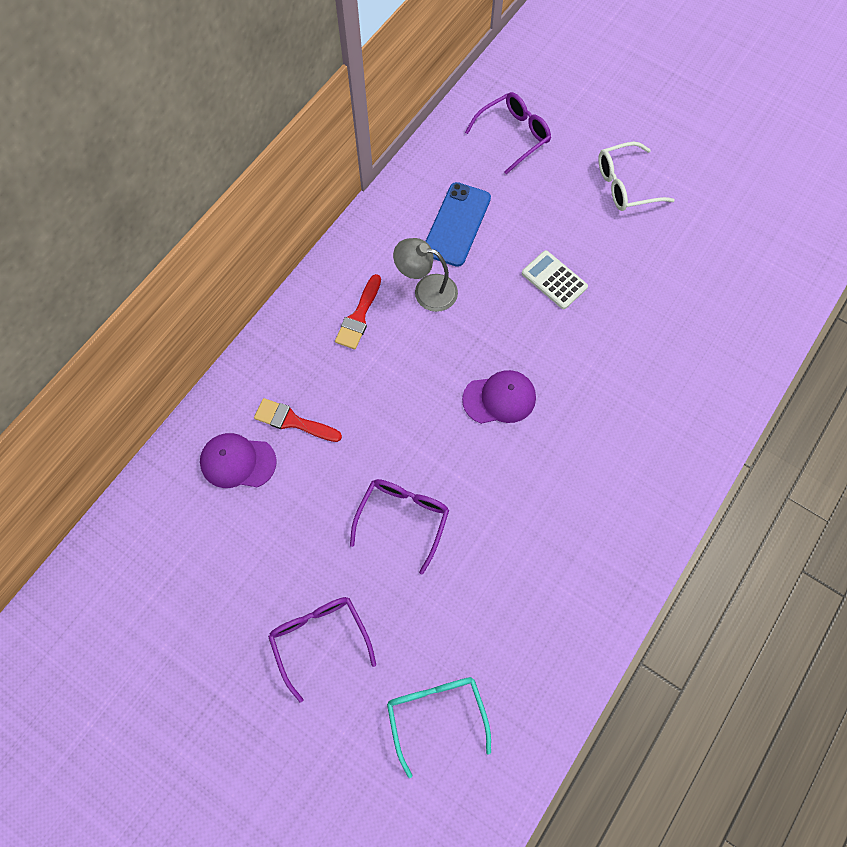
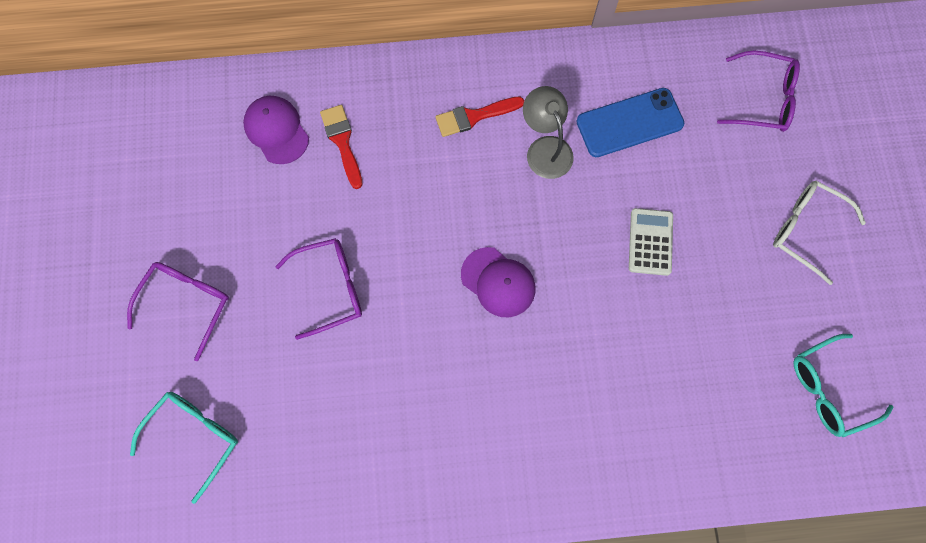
camera: 50 degrees right, 5 degrees up
none -> turquoise glasses [793,334,894,437]

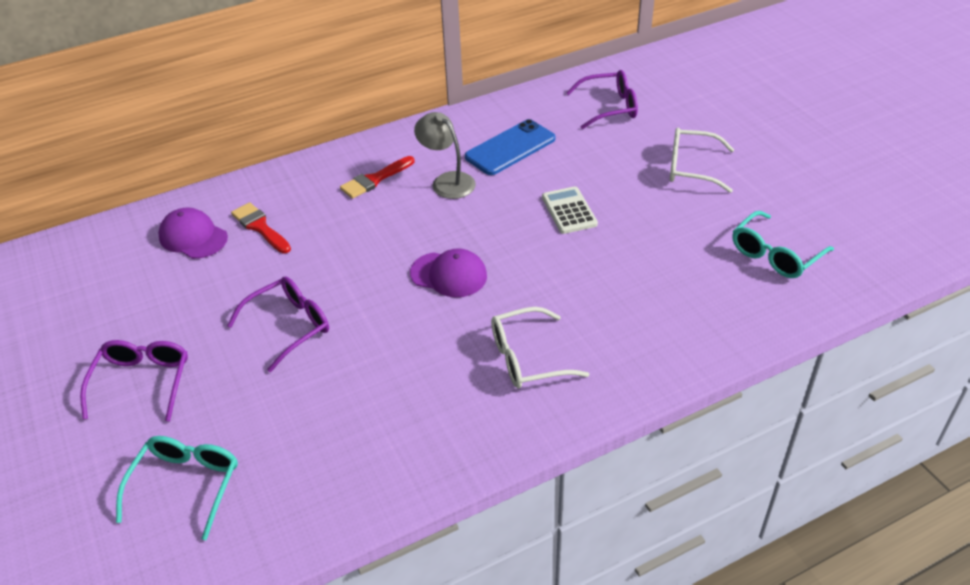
camera: 20 degrees left, 30 degrees down
none -> white glasses [491,307,589,388]

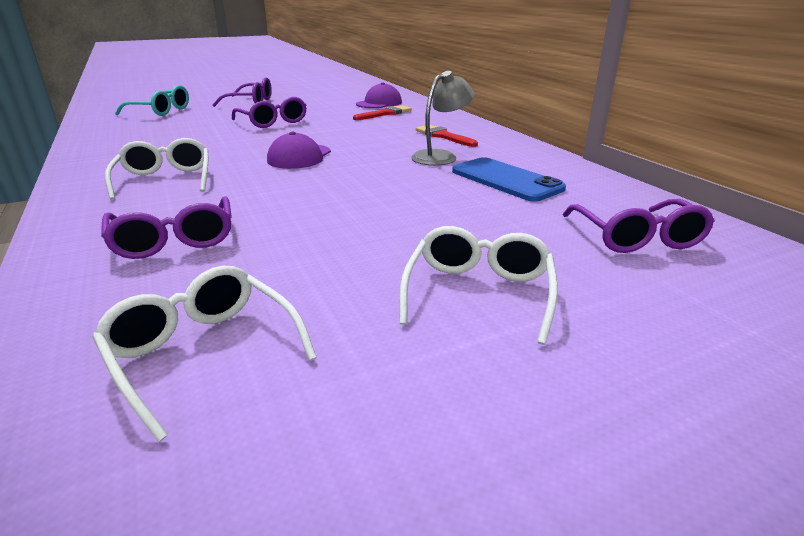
camera: 90 degrees right, 15 degrees down
white calculator [542,186,598,234] -> none
turquoise glasses [732,211,834,278] -> white glasses [92,266,317,442]
none -> purple glasses [101,196,232,259]

